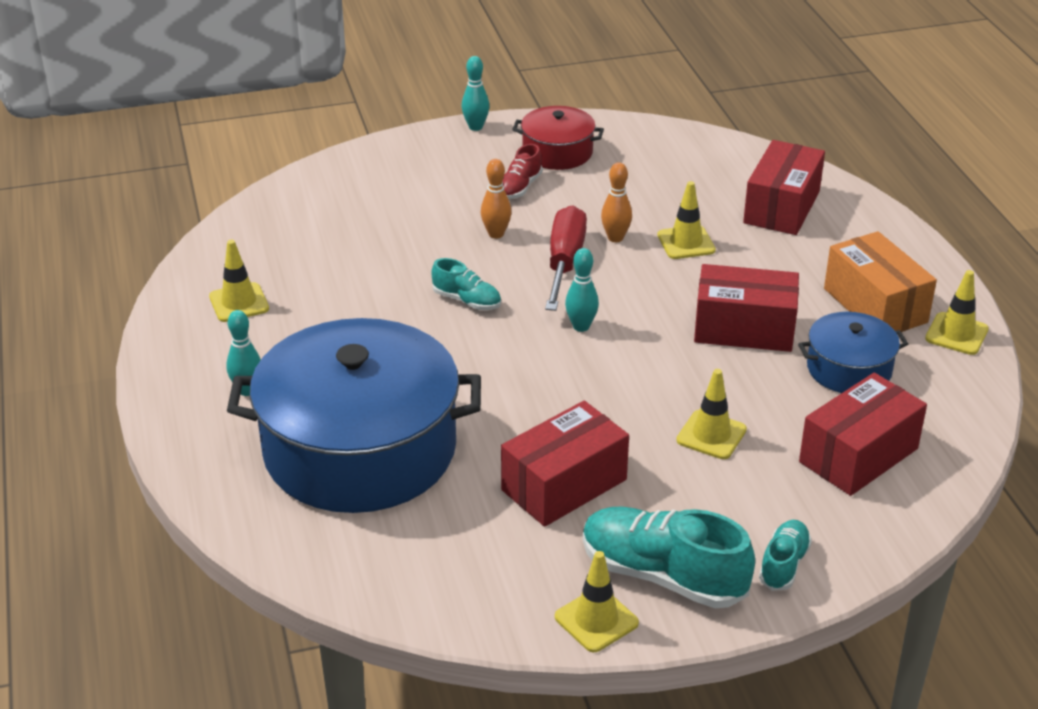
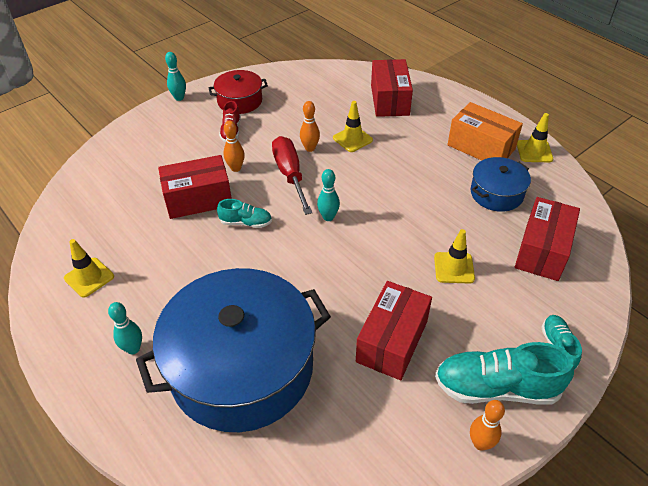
camera: 25 degrees left, 10 degrees up
yellow traffic cone [555,551,639,652] -> orange bowling pin [470,400,505,451]
red box [694,264,799,352] -> red box moved to [158,155,232,219]

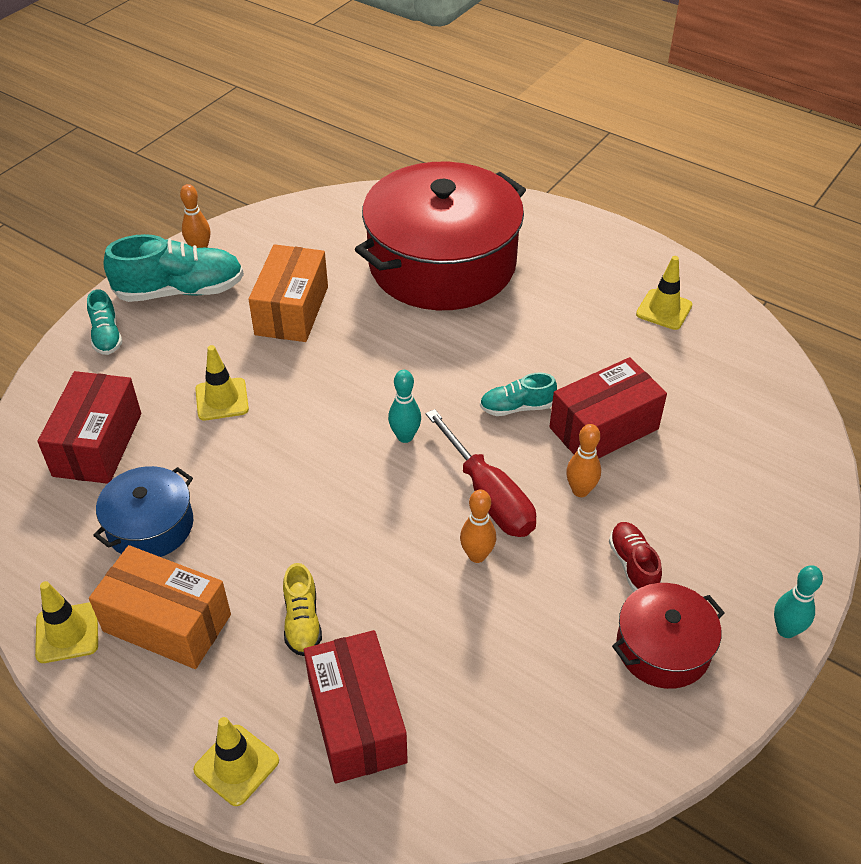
camera: 165 degrees right, 0 degrees up
turquoise bowling pin [108,302,142,354] -> none
blue pot [136,268,331,432] -> red pot [355,162,526,310]
yellow traffic cone [333,101,373,152] -> yellow traffic cone moved to [193,717,279,806]
red box [356,281,432,380] -> orange box [248,244,328,342]
none -> yellow shoe [283,563,322,656]

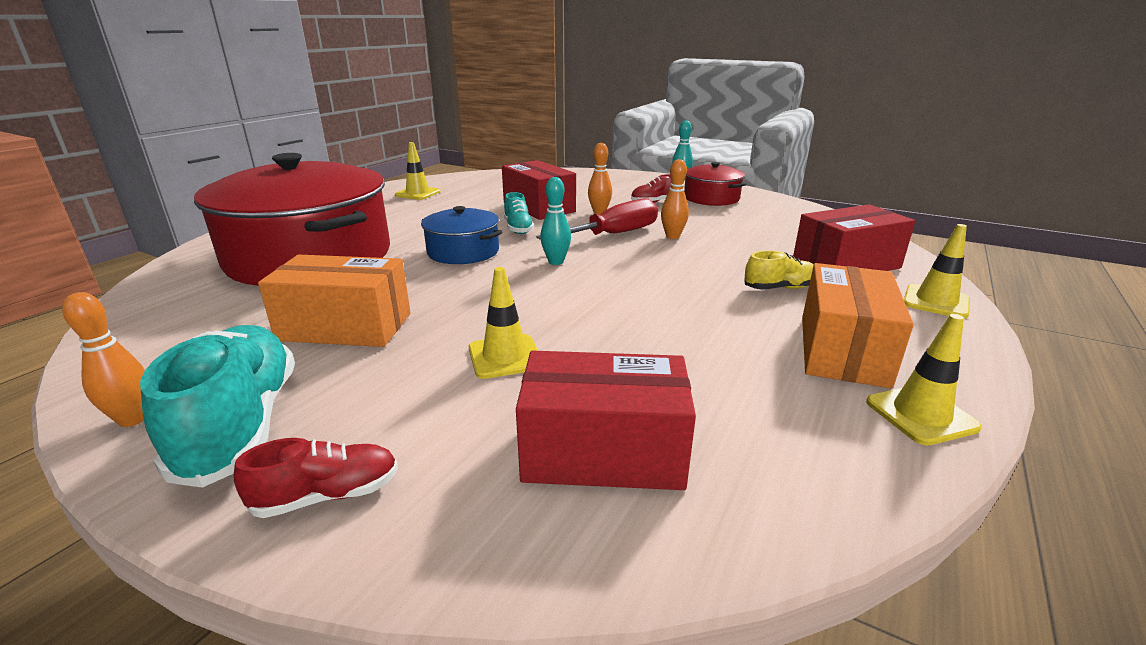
camera: 95 degrees left, 20 degrees down
turquoise shoe [87,289,122,355] -> red shoe [234,438,398,518]
blue pot [93,466,193,557] -> blue pot moved to [421,206,502,264]

